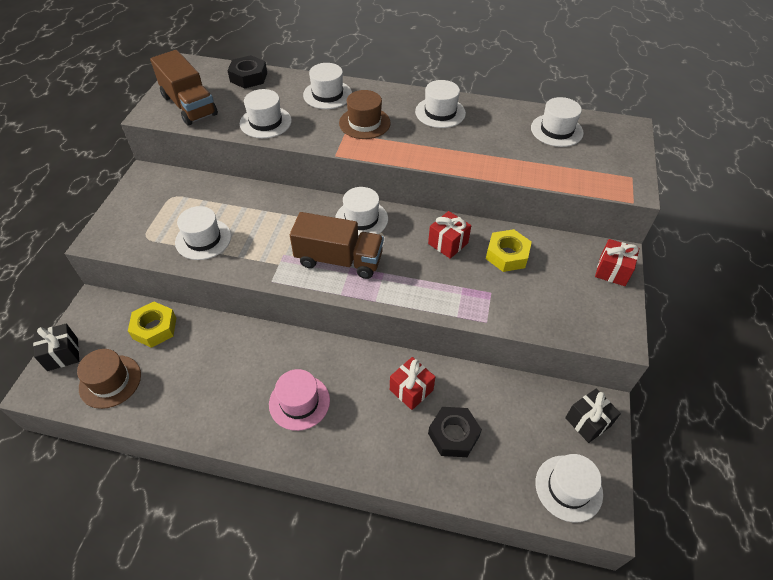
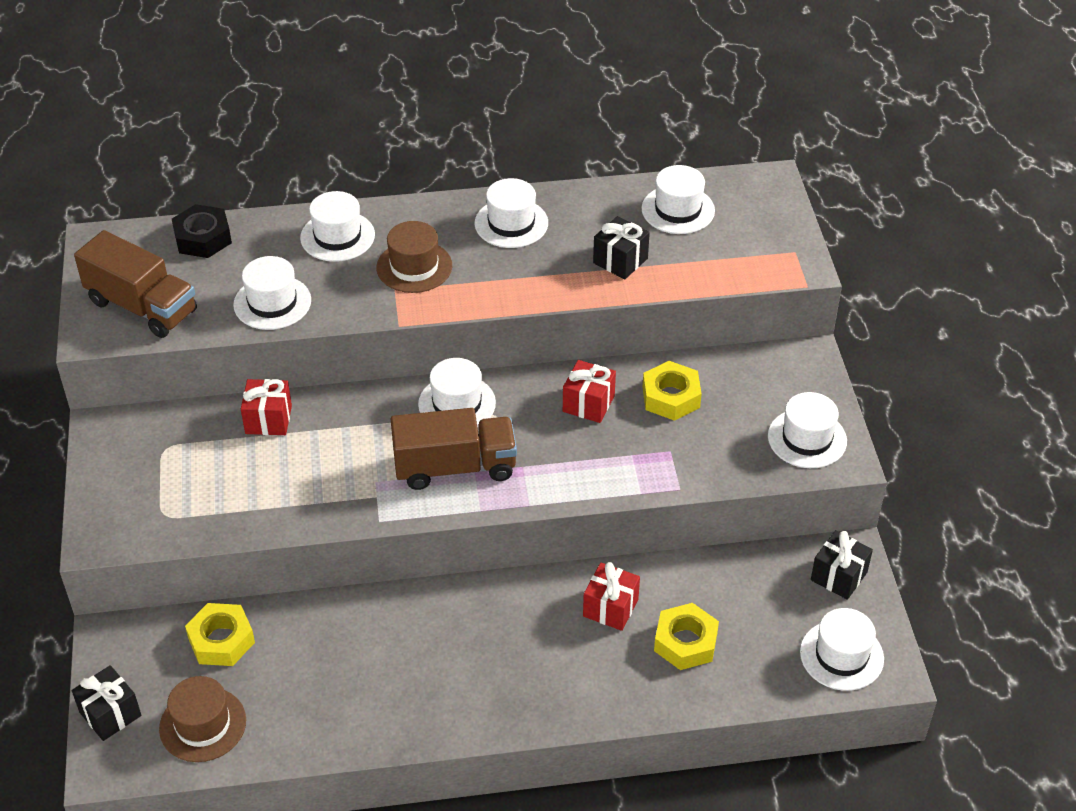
camera: 20 degrees left, 5 degrees down
white hat [175,206,231,260] -> white hat moved to [768,392,847,468]
pink hat [269,369,330,431] -> none
black nut [428,407,482,457] -> yellow nut [654,603,719,670]
red gift [595,239,639,286] -> red gift moved to [241,379,292,435]
none -> black gift [593,216,650,279]

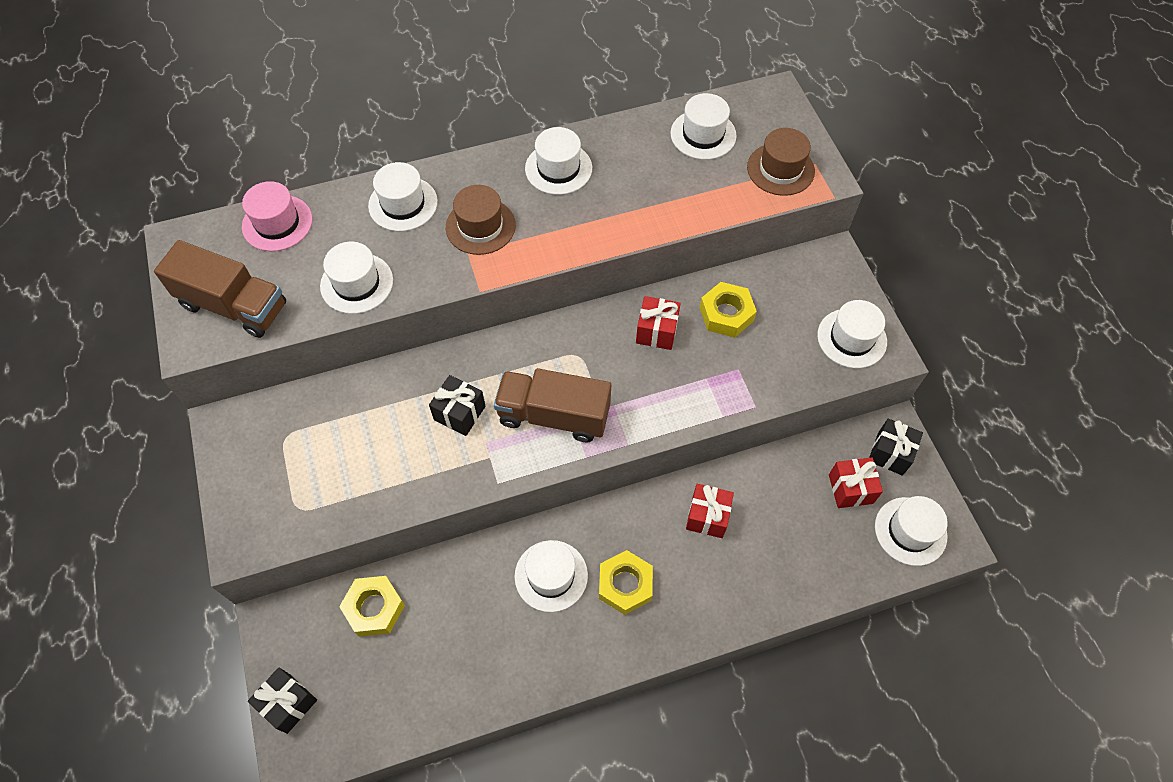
camera: 10 degrees left, 15 degrees up
brown hat [159,676,246,762] -> brown hat moved to [747,128,815,196]
black nut [172,204,232,258] -> pink hat [242,181,313,251]
red gift [241,379,292,435] -> red gift moved to [829,457,883,508]
brown truck [391,408,517,490] -> brown truck turned 150 degrees counterclockwise [494,368,611,443]
white hat [418,358,496,427] -> white hat moved to [515,540,588,612]
black gift [593,216,650,279] -> black gift moved to [429,375,486,436]
yellow nut [654,603,719,670] -> yellow nut moved to [599,550,653,615]

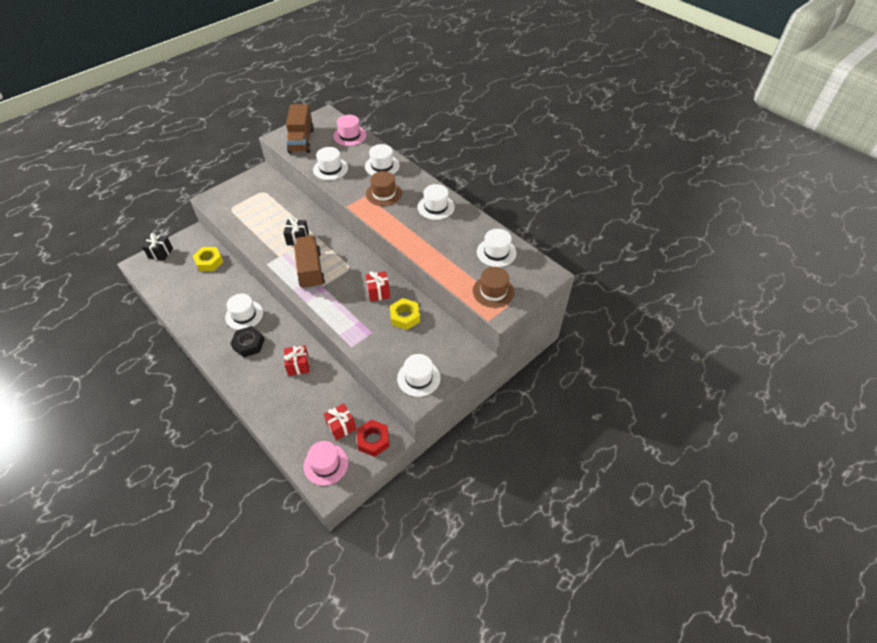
camera: 65 degrees right, 10 degrees down
yellow nut [599,550,653,615] -> black nut [230,326,265,357]
black gift [869,419,923,476] -> red nut [357,419,389,457]
white hat [875,496,948,566] -> pink hat [303,441,348,486]

